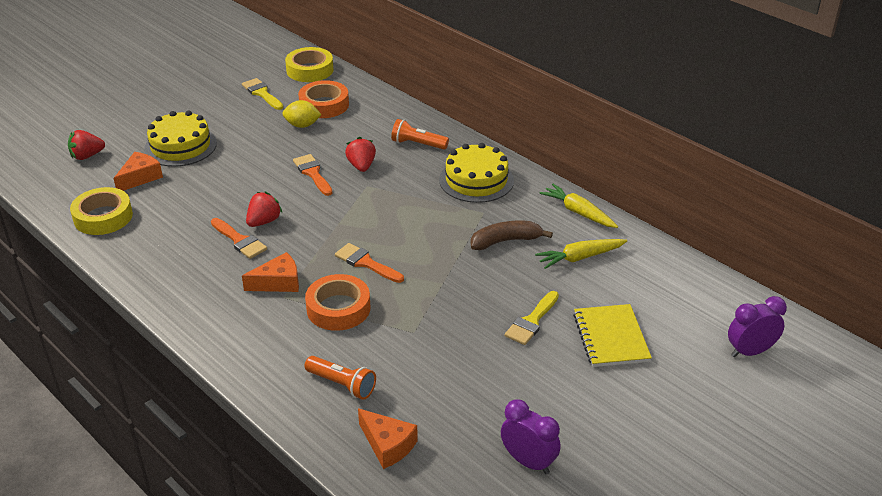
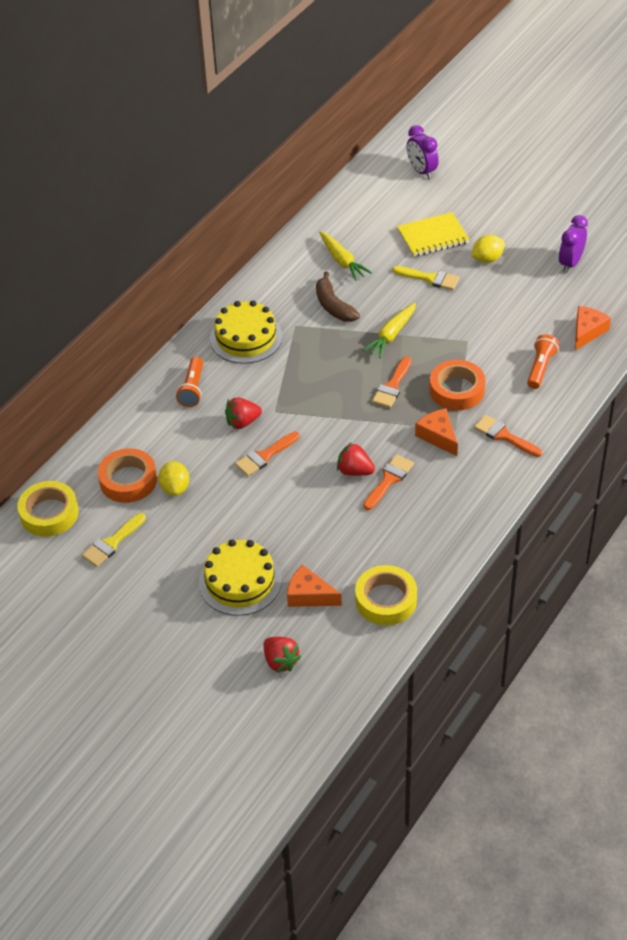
camera: 100 degrees left, 10 degrees up
yellow carrot [539,184,618,228] -> yellow carrot moved to [363,303,416,358]
none -> yellow lemon [471,235,505,263]
none -> orange brush [474,415,542,457]

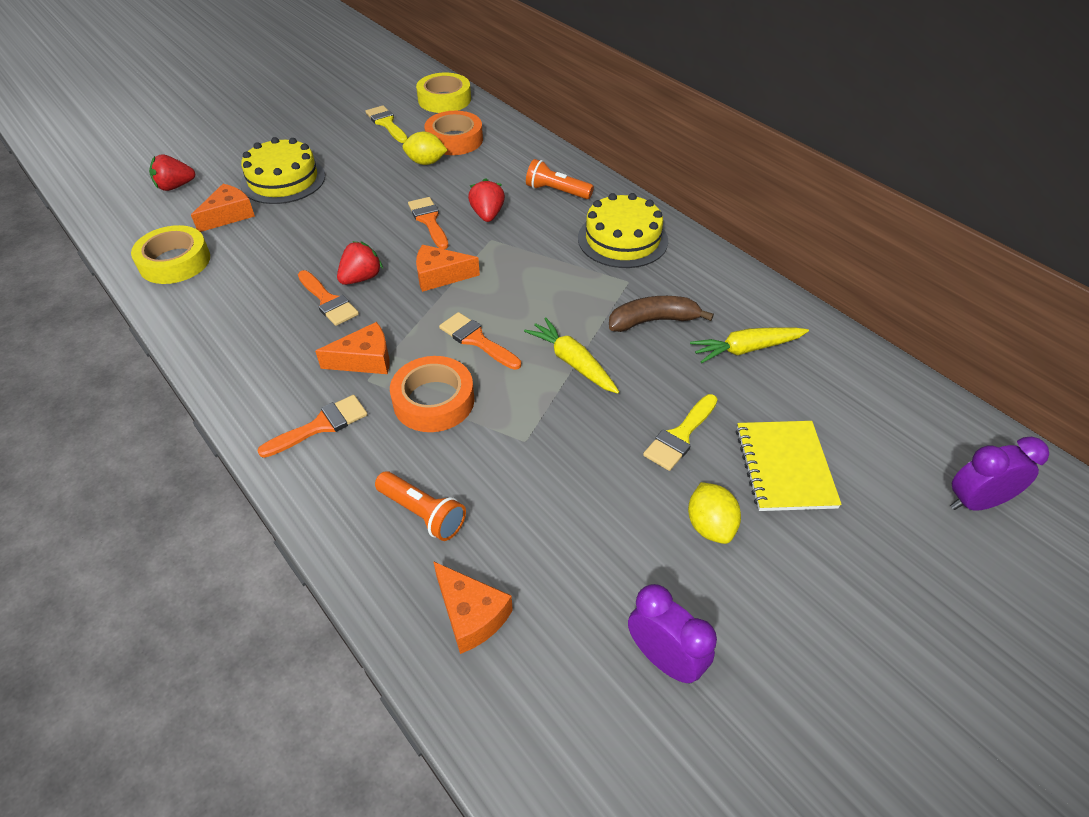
camera: 105 degrees right, 0 degrees up
none -> orange cheese [416,245,480,292]

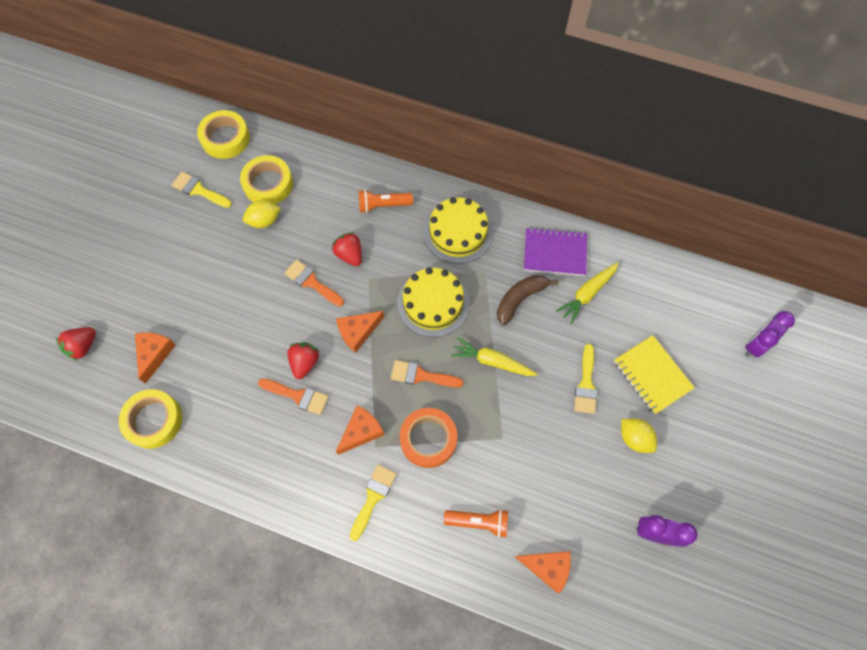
camera: 30 degrees left, 20 degrees up
yellow cake [240,137,325,204] -> yellow cake moved to [397,267,469,337]
orange brush [257,395,368,458] -> yellow brush [350,465,397,541]
orange tape [424,111,483,155] -> yellow tape [240,155,293,204]
none -> purple notebook [524,227,587,276]

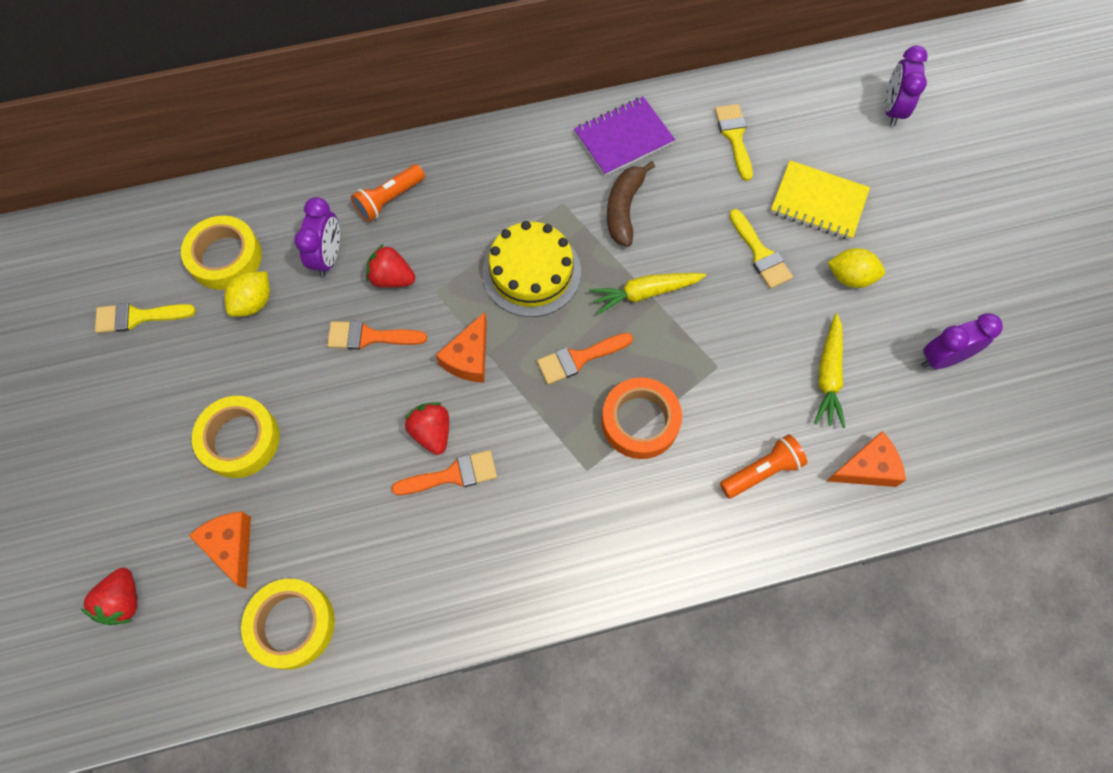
camera: 35 degrees left, 0 degrees up
yellow tape [197,110,250,159] -> yellow tape moved to [192,396,280,478]
orange cheese [336,405,384,455] -> none
yellow brush [350,465,397,541] -> yellow brush moved to [715,104,753,181]
yellow cake [424,197,493,264] -> none
yellow carrot [556,262,619,324] -> yellow carrot moved to [814,313,845,428]
none -> purple clock [294,197,340,277]

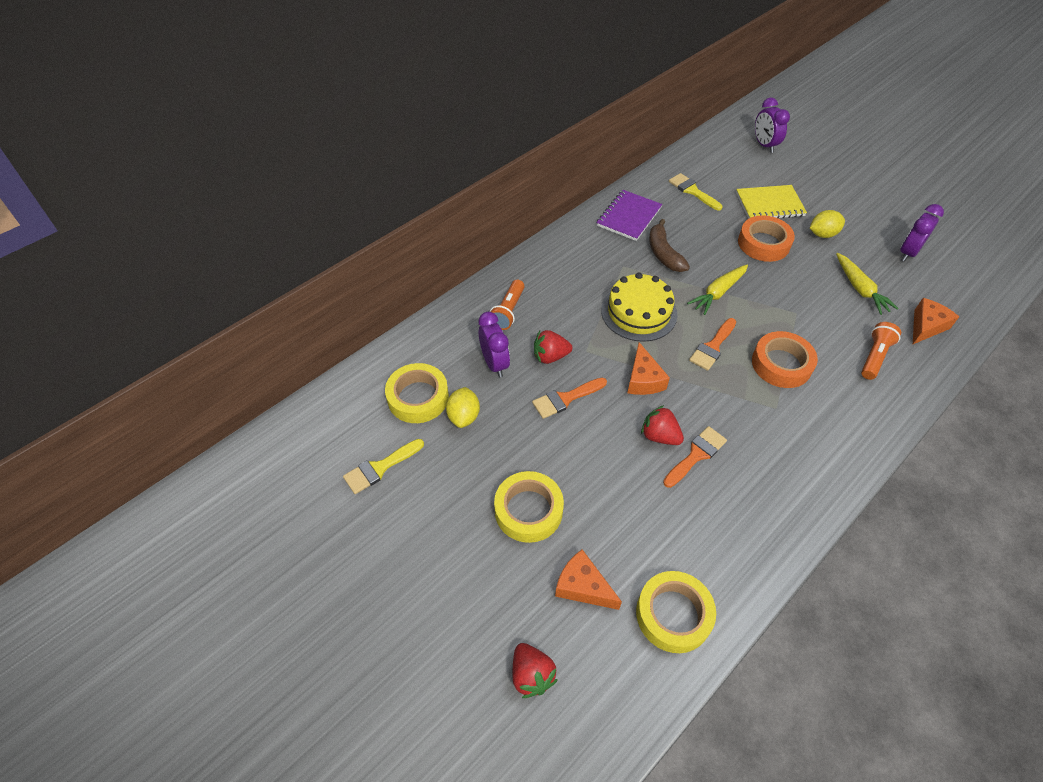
camera: 30 degrees left, 15 degrees down
yellow brush [729,209,793,289] -> orange tape [738,215,795,262]

